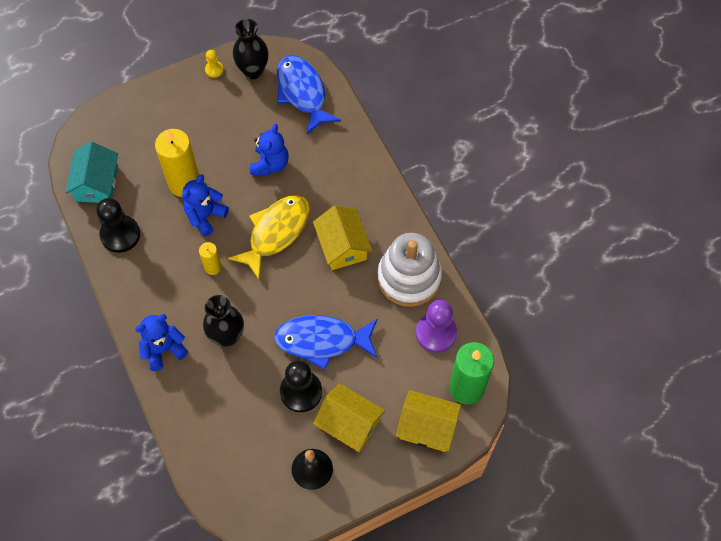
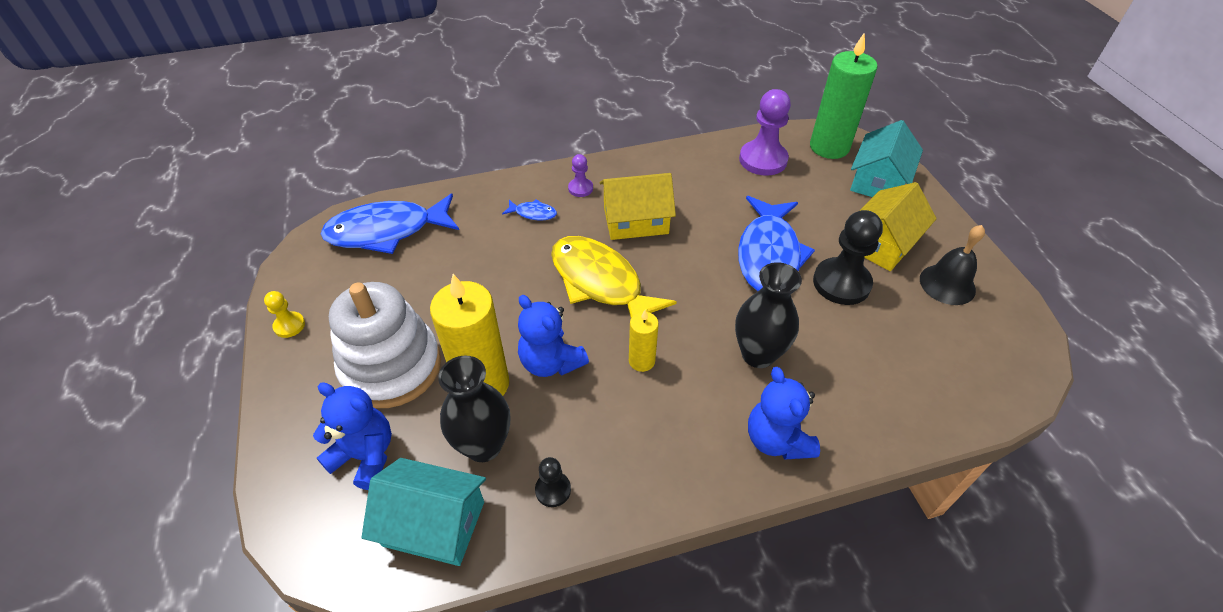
camera: 80 degrees left, 15 degrees down
black pawn [96,198,140,253] -> black pawn [535,457,571,507], size x0.50
black vase [233,19,269,79] -> black vase moved to [438,356,510,462]
blue teddy bear [250,124,289,175] -> blue teddy bear moved to [313,382,392,490]
white stacking toy [377,233,442,307] -> white stacking toy moved to [329,282,441,408]
yellow house [396,390,461,452] -> turquoise house [850,120,923,197]
none -> blue fish [502,199,557,221]
none -> purple pawn [568,154,593,197]

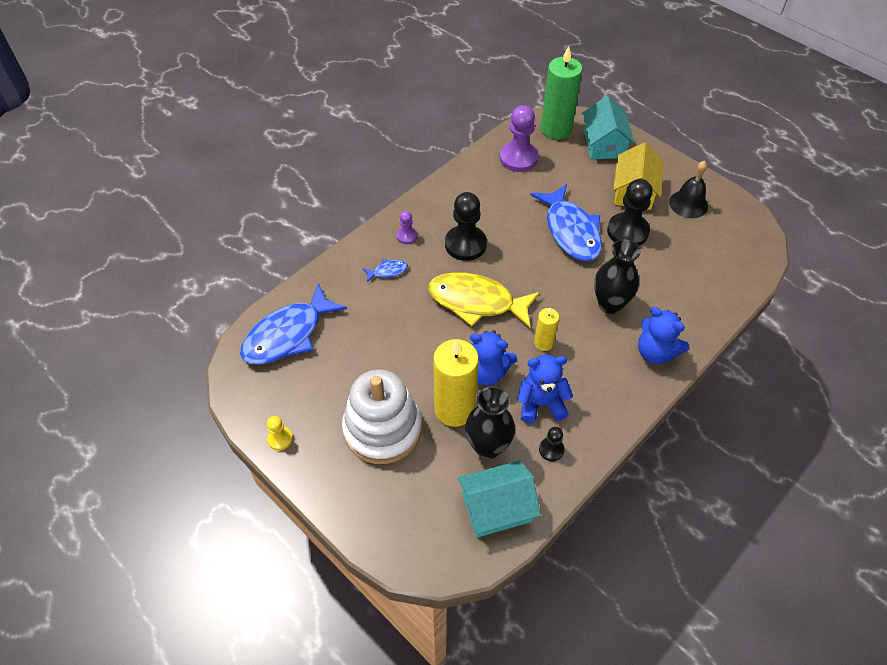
camera: 30 degrees left, 5 degrees up
blue teddy bear [313,382,392,490] -> blue teddy bear moved to [517,355,573,423]
yellow house [600,173,676,240] -> black pawn [445,192,487,261]

